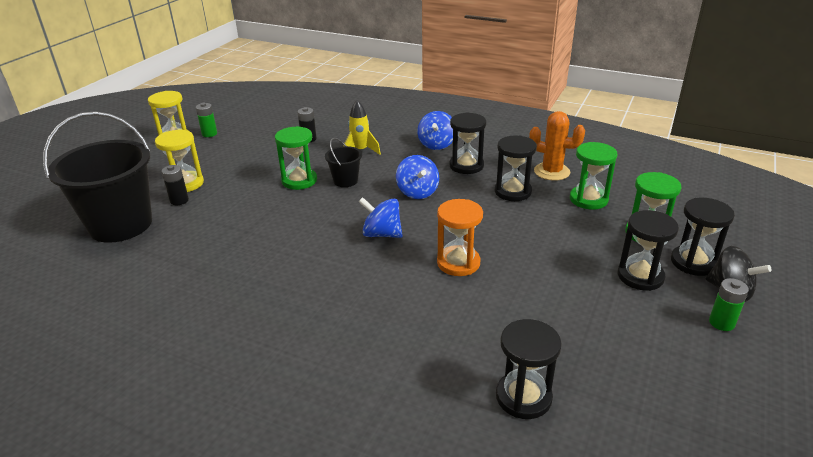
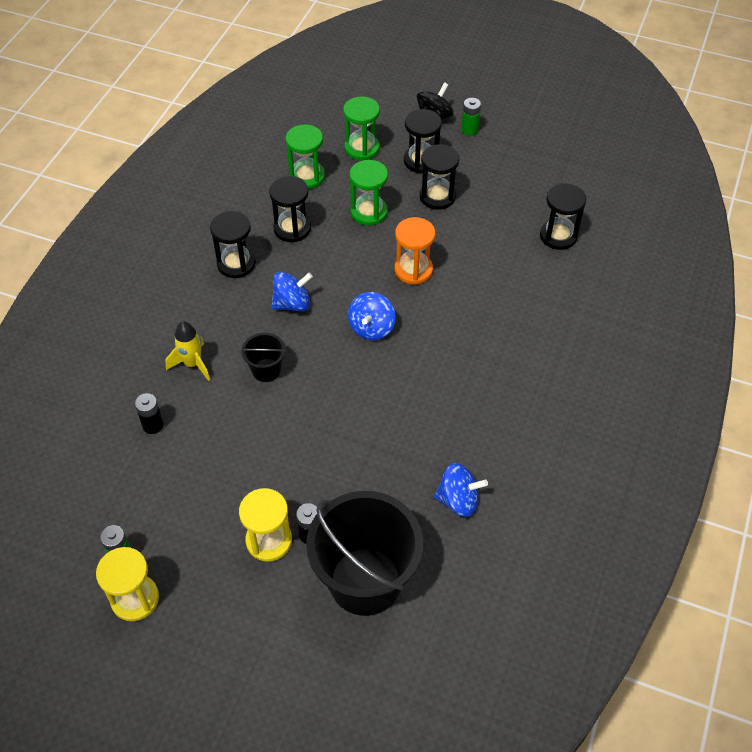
camera: 95 degrees left, 20 degrees up
green hourglass [275,126,317,190] -> green hourglass moved to [349,160,388,225]
blue spinning top [417,111,453,150] -> blue spinning top moved to [434,463,488,517]
orange cactus [529,111,585,181] -> none
black hourglass [671,198,735,276] -> black hourglass moved to [420,144,459,210]

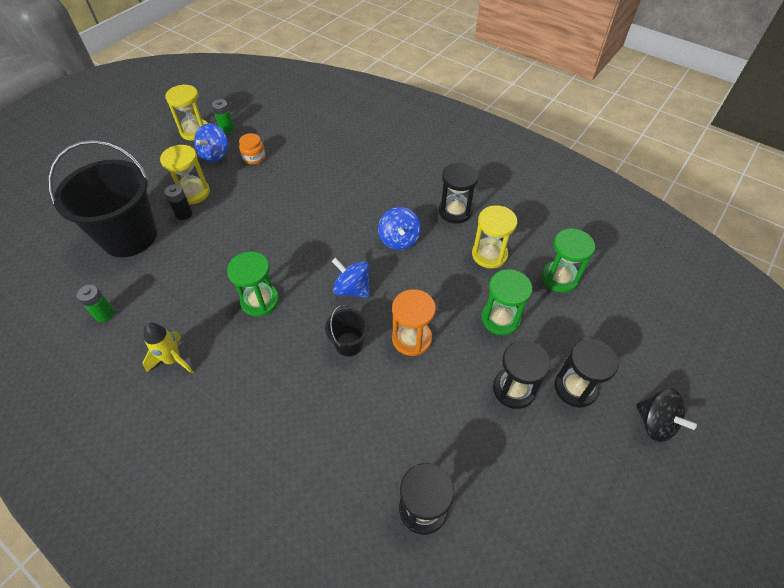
camera: 105 degrees right, 0 degrees up
black battery [135,393,164,434] -> none
yellow rocket [165,321,210,381] -> yellow rocket moved to [142,323,193,374]
black bucket [241,333,286,382] -> black bucket moved to [325,305,369,357]
black hourglass [269,176,311,242] -> yellow hourglass [472,205,517,268]
green hourglass [343,96,380,160] -> green hourglass moved to [227,251,279,317]
blue spinning top [434,463,488,517] -> blue spinning top moved to [194,123,228,163]
green battery [461,98,481,136] -> green battery moved to [77,285,114,322]
none -> orange jar [239,133,266,165]

